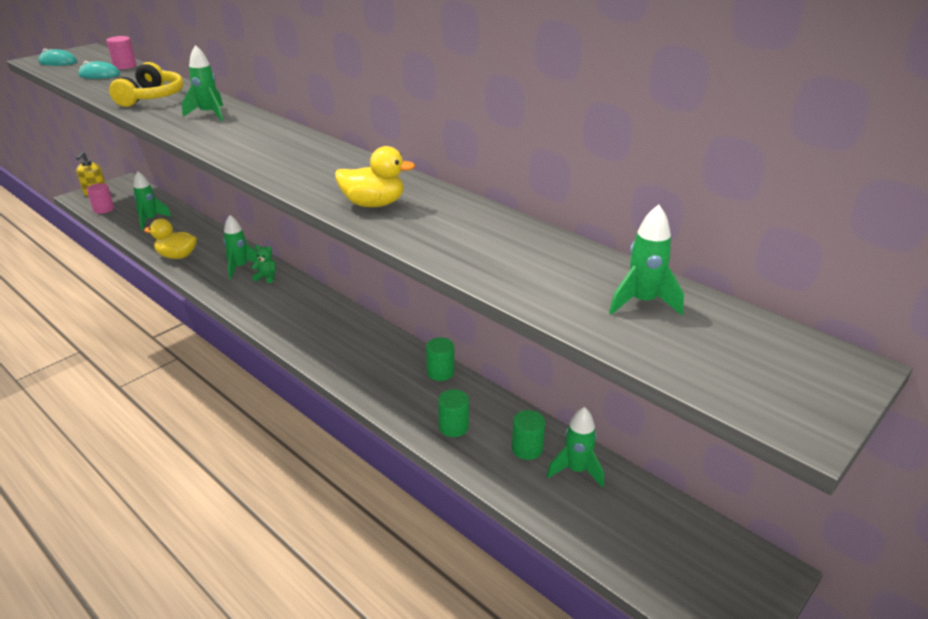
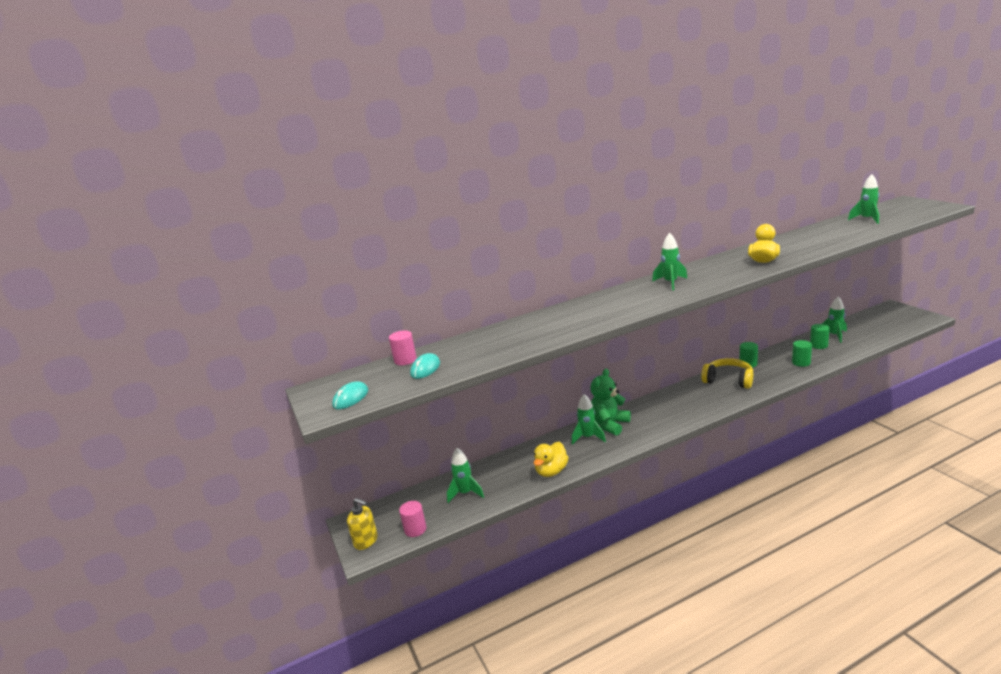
camera: 65 degrees left, 10 degrees down
yellow headphones [109,62,183,107] -> yellow headphones moved to [701,358,753,389]
green rocket [182,45,223,121] -> green rocket moved to [652,233,688,291]
green teddy bear [251,245,276,283] -> green teddy bear [591,369,631,436], size x2.02

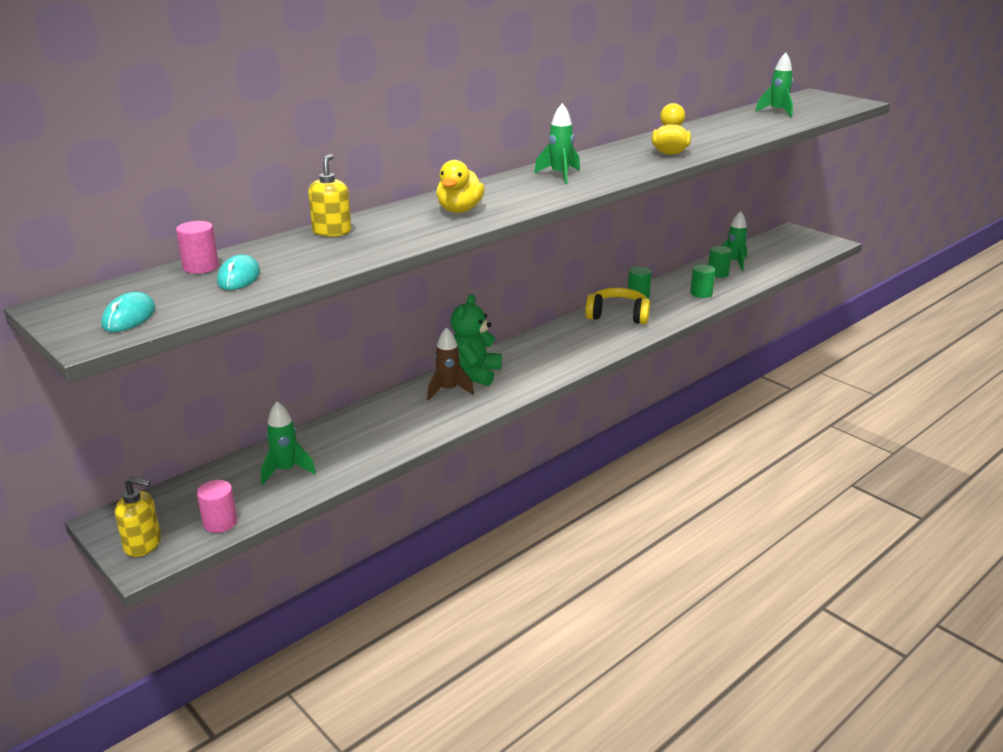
camera: 20 degrees left, 5 degrees up
yellow duck [533,442,569,477] -> yellow duck moved to [436,160,485,213]
green rocket [572,394,606,445] -> brown rocket [427,327,474,400]
none -> yellow soap dispenser [308,154,351,237]

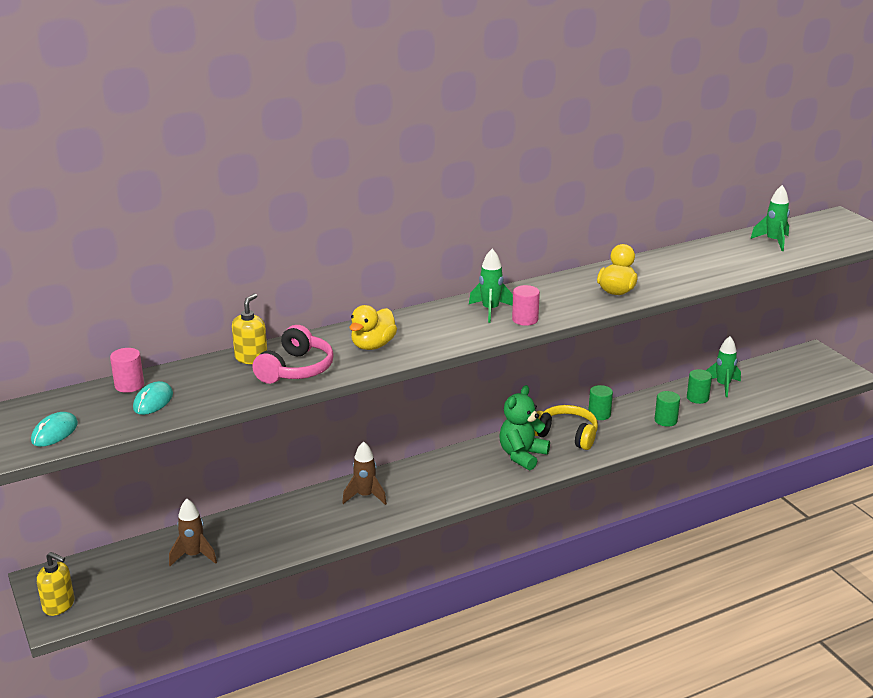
camera: 15 degrees right, 0 degrees up
pink cylinder [197,480,237,533] -> pink cylinder moved to [512,285,540,326]
green rocket [261,401,316,485] -> brown rocket [169,499,217,566]
green teddy bear [451,294,502,386] -> green teddy bear moved to [499,385,550,470]
none -> pink headphones [252,325,334,384]

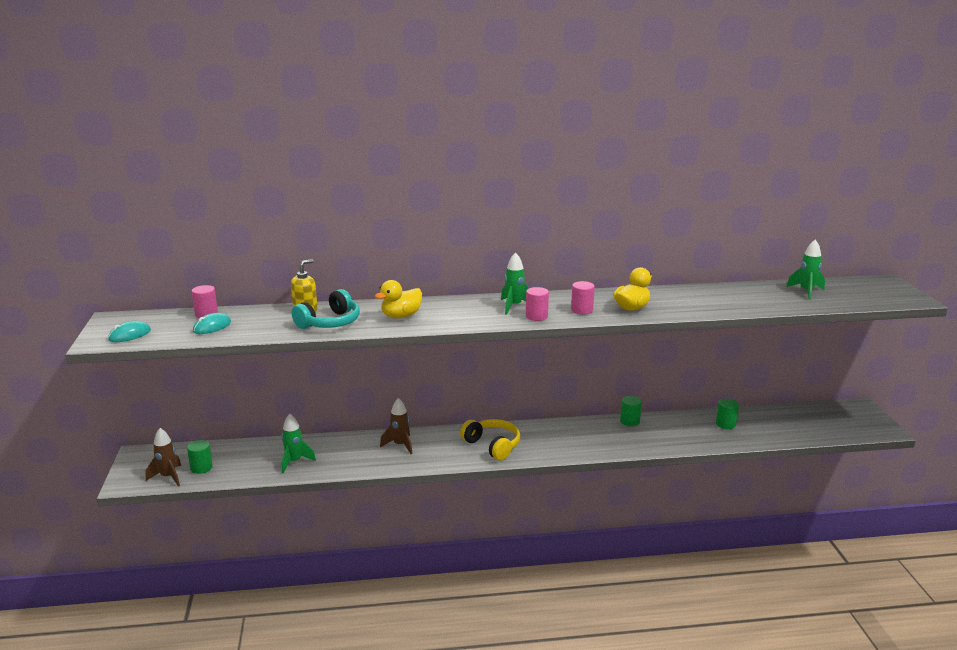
camera: 20 degrees right, 5 degrees down
yellow soap dispenser [37,552,74,616] -> none
brown rocket [169,499,217,566] -> brown rocket moved to [146,428,181,487]
pink headphones [252,325,334,384] -> turquoise headphones [292,289,360,329]
green teddy bear [499,385,550,470] -> none
yellow headphones [534,405,598,450] -> yellow headphones moved to [460,419,520,461]
green cylinder [655,391,680,427] -> green cylinder moved to [187,440,213,474]
green rocket [706,336,741,397] -> green rocket moved to [282,414,316,473]
none -> pink cylinder [571,281,595,315]

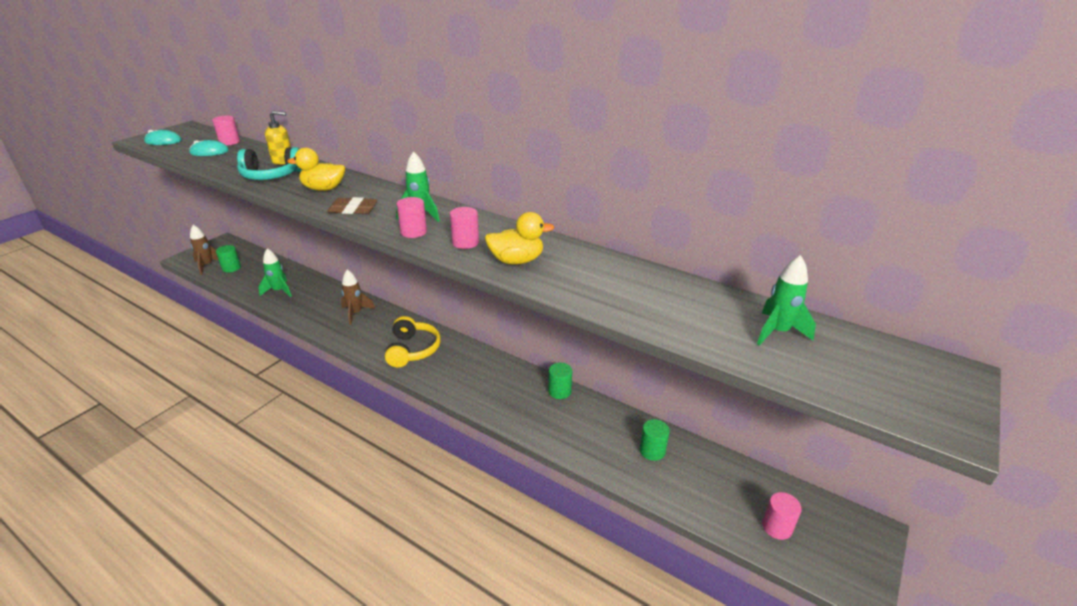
camera: 40 degrees right, 10 degrees up
none -> brown eraser [327,197,378,214]
none -> pink cylinder [762,492,802,540]

